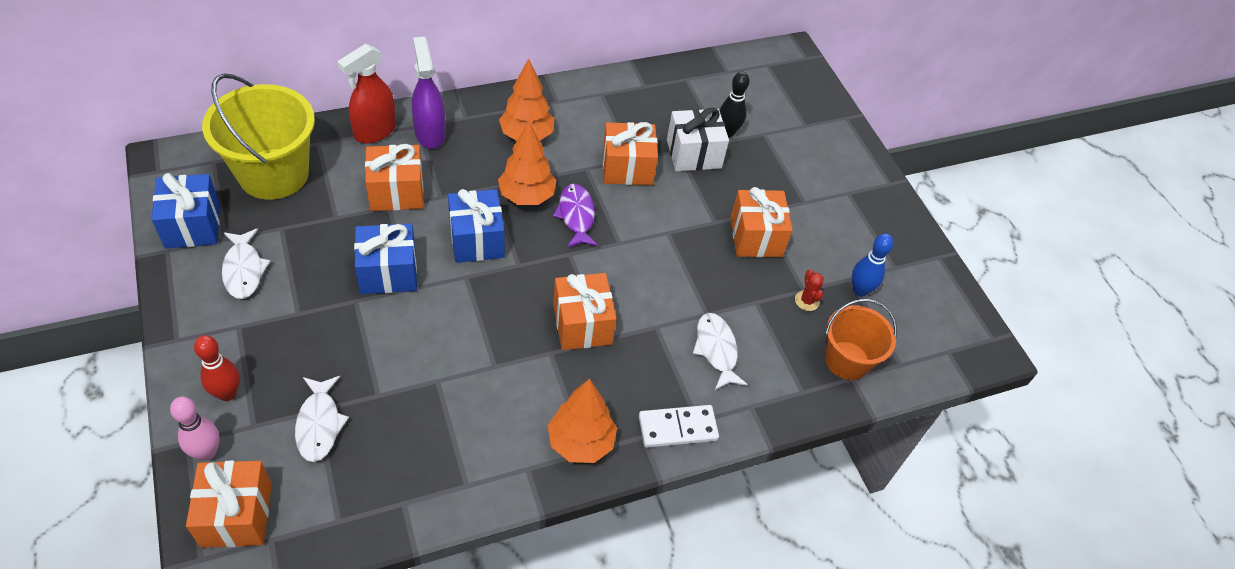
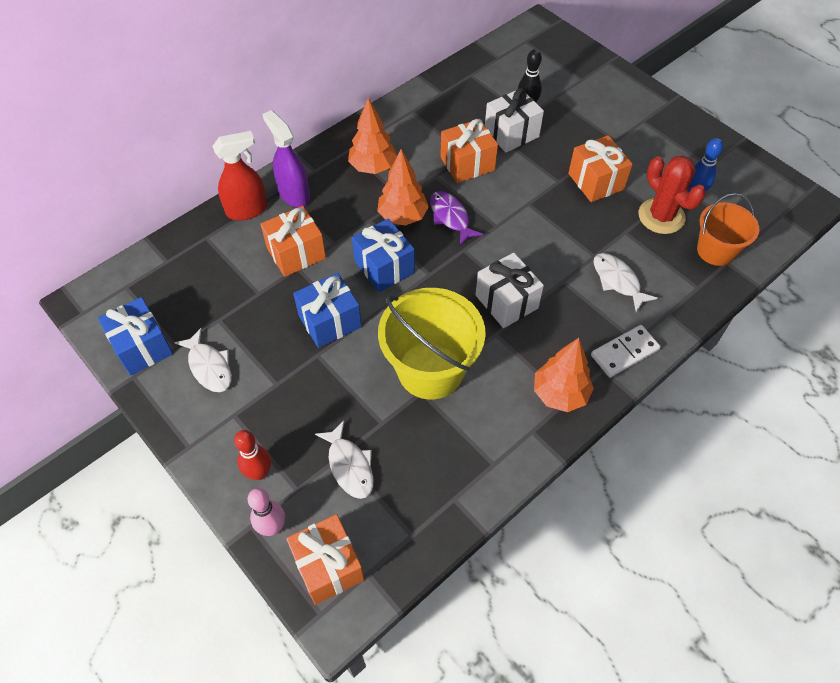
camera: 15 degrees left, 5 degrees up
yellow bucket [202,73,315,200] -> yellow bucket moved to [378,288,486,399]
red spray bottle [337,44,396,144] -> red spray bottle turned 135 degrees counterclockwise [212,131,267,220]
orange gift [553,273,617,350] -> white gift [475,253,544,328]
red cactus [795,270,824,311] -> red cactus [639,156,706,234], size x2.20

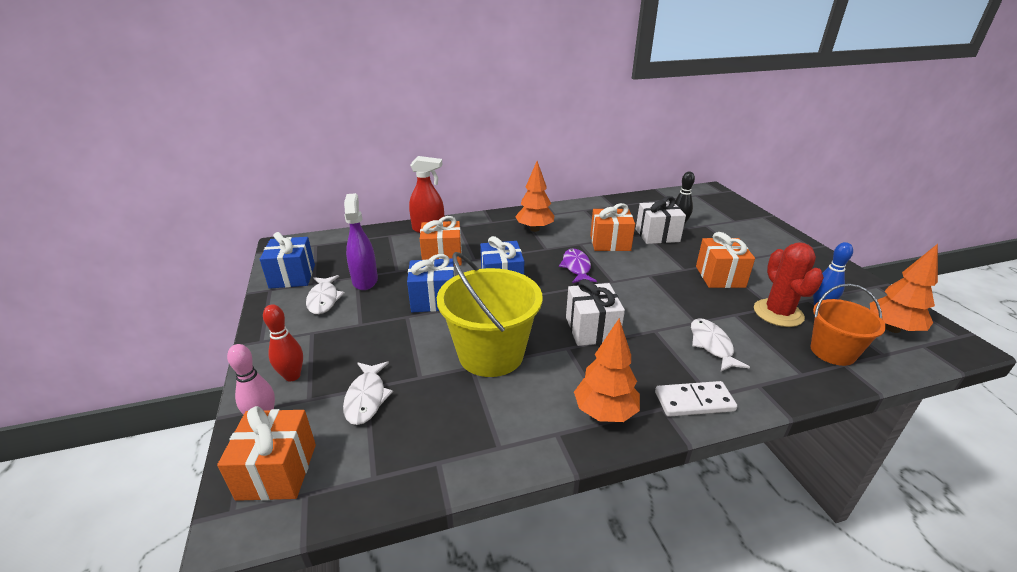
camera: 25 degrees right, 25 degrees down
purple spray bottle [262,110,310,207] -> purple spray bottle moved to [344,193,378,290]
orange tree [377,149,429,226] -> orange tree moved to [870,244,938,333]

